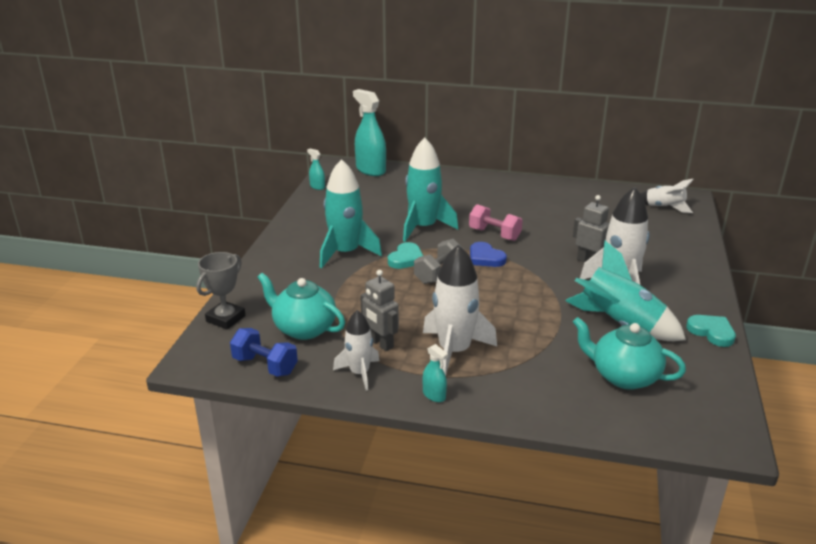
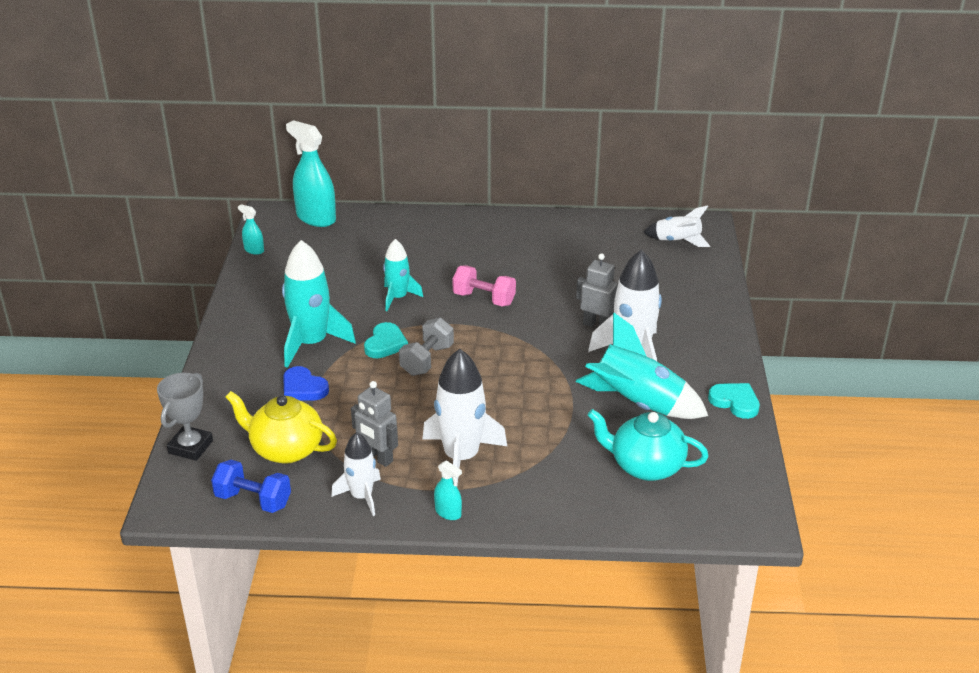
camera: 10 degrees left, 5 degrees up
turquoise teapot [257,273,345,340] -> yellow teapot [226,391,337,464]
turquoise rocket [403,138,458,242] -> turquoise rocket [383,239,423,311], size x0.60
blue heart [470,242,507,267] -> blue heart moved to [283,366,329,400]

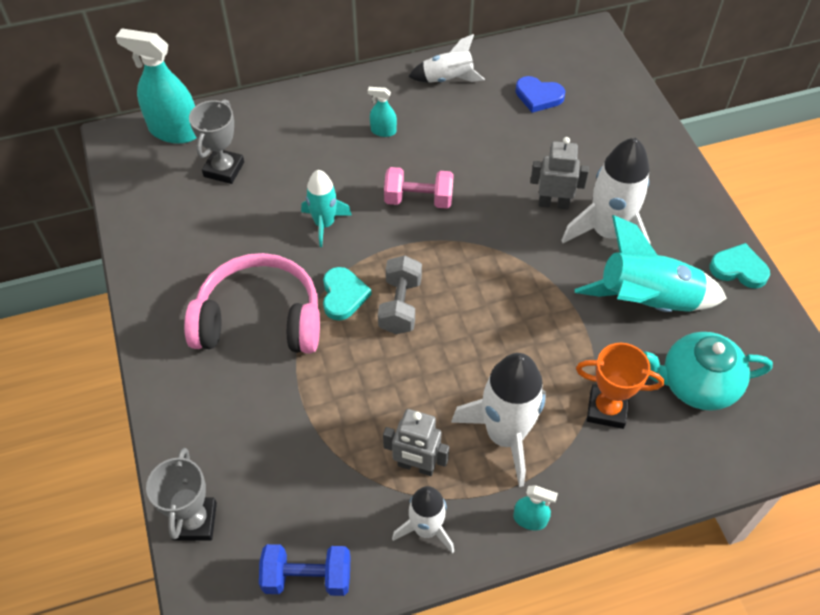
camera: 20 degrees left, 20 degrees up
yellow teapot [226,391,337,464] -> none
turquoise spray bottle [238,204,264,255] -> turquoise spray bottle moved to [368,87,397,137]
turquoise rocket [282,240,356,368] -> pink headphones [184,253,320,354]
blue heart [283,366,329,400] -> blue heart moved to [515,76,565,113]
white rocket [643,205,710,247] -> white rocket moved to [408,34,485,83]
none -> grey trophy [189,99,244,184]
none -> orange trophy [576,343,664,429]

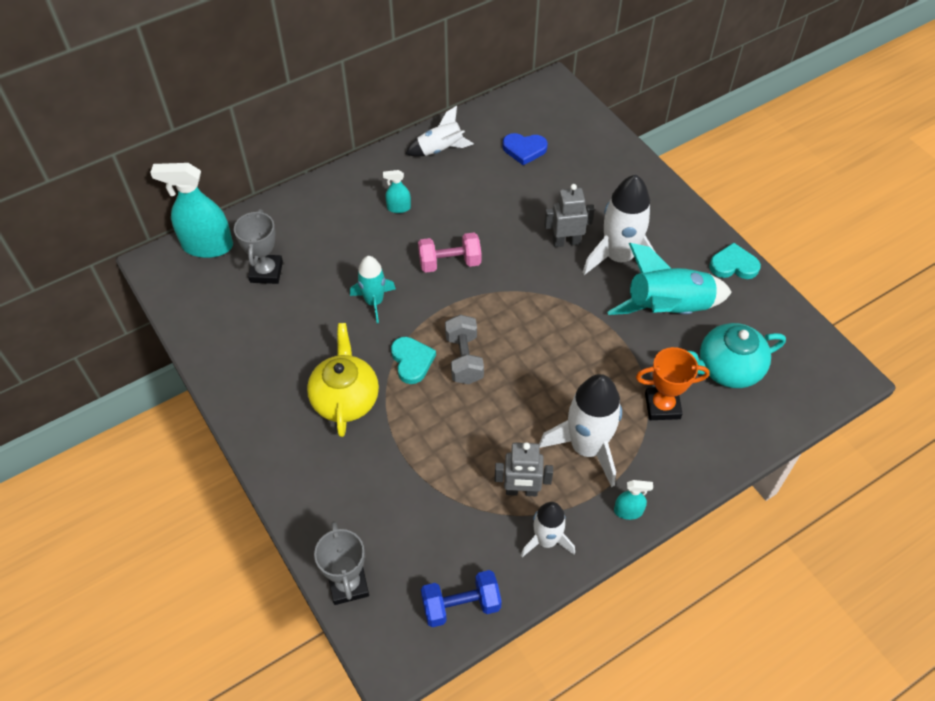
camera: 15 degrees left, 0 degrees up
pink headphones [184,253,320,354] -> yellow teapot [307,323,379,437]

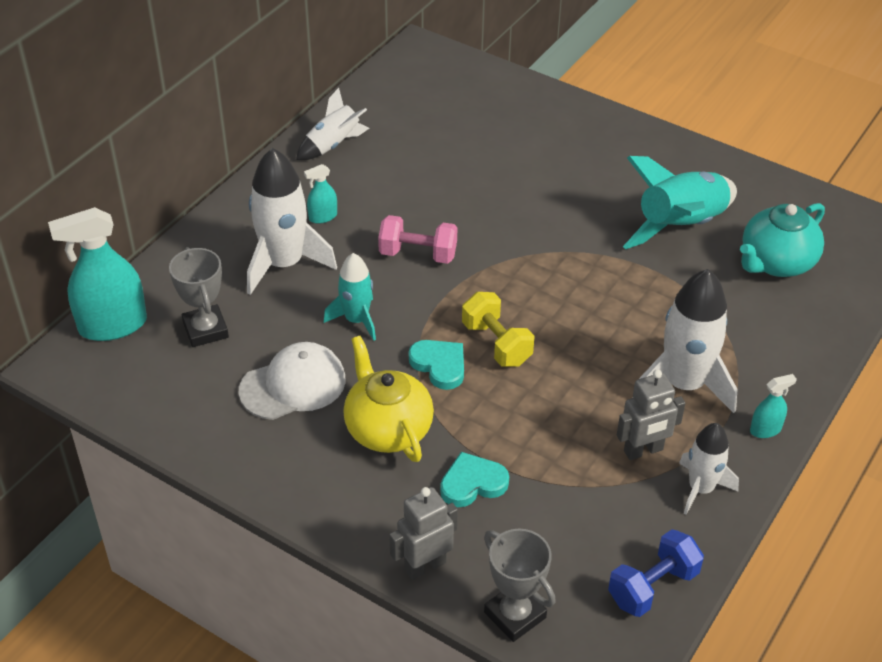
camera: 25 degrees left, 10 degrees down
pink dumbbell [418,233,481,273] -> pink dumbbell turned 45 degrees clockwise [378,215,457,264]
grey dumbbell [445,315,484,384] -> yellow dumbbell [462,292,535,367]
blue heart [502,133,548,165] -> none
grey robot [544,184,594,247] -> grey robot moved to [389,487,458,580]
white rocket [582,175,654,275] -> white rocket moved to [247,148,337,295]
orange trophy [636,347,710,420] -> none
turquoise heart [709,243,761,279] -> turquoise heart moved to [440,452,509,507]
none -> white cap [239,342,346,420]

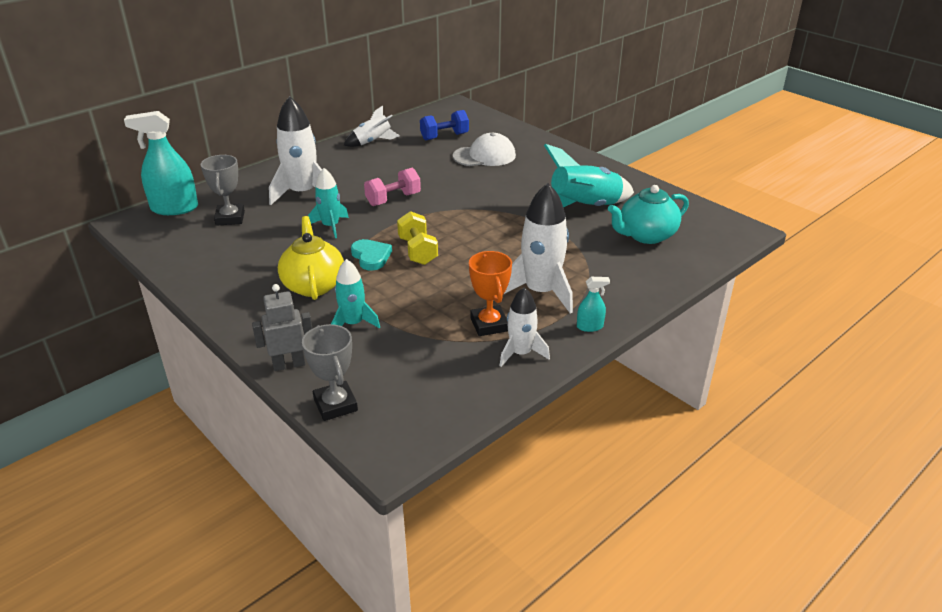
camera: 15 degrees right, 10 degrees down
white cap [239,342,346,420] -> white cap moved to [453,133,516,166]
turquoise spray bottle [304,164,337,224] -> none
pink dumbbell [378,215,457,264] -> pink dumbbell turned 60 degrees counterclockwise [364,168,421,206]
turquoise heart [440,452,509,507] -> turquoise rocket [331,259,380,328]
blue dumbbell [608,529,704,617] -> blue dumbbell moved to [420,110,469,140]
grey robot [617,370,685,460] -> orange trophy [469,251,512,336]

